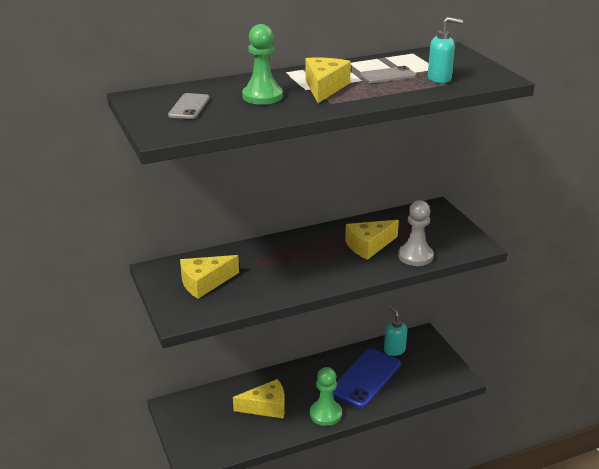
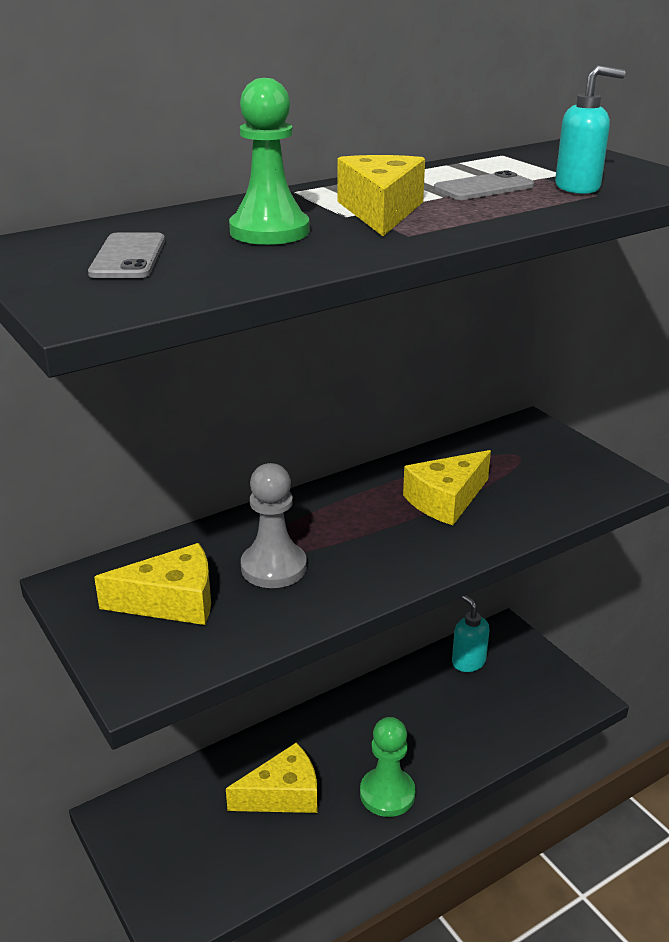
camera: 10 degrees left, 0 degrees up
yellow cheese [180,255,239,299] -> yellow cheese turned 150 degrees counterclockwise [94,543,211,625]
blue phone [332,349,401,408] -> none
grey pawn [398,200,433,266] -> grey pawn moved to [241,463,307,588]

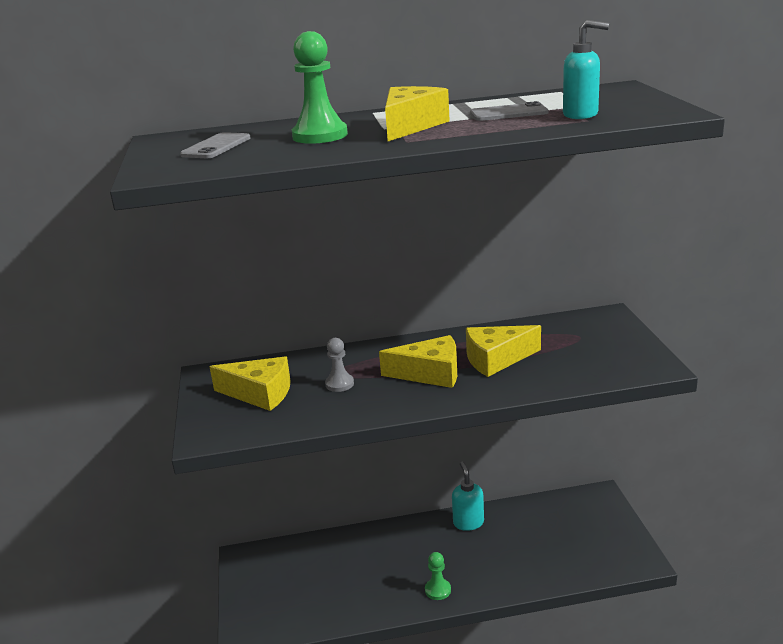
camera: 25 degrees right, 5 degrees down
yellow cheese [226,743,317,813] -> yellow cheese moved to [379,335,457,388]
grey pawn [241,463,307,588] -> grey pawn [325,338,354,392], size x0.59
green pawn [360,717,416,817] -> green pawn [425,552,451,600], size x0.59
turquoise soap dispenser [452,595,489,672] -> turquoise soap dispenser moved to [452,462,484,531]

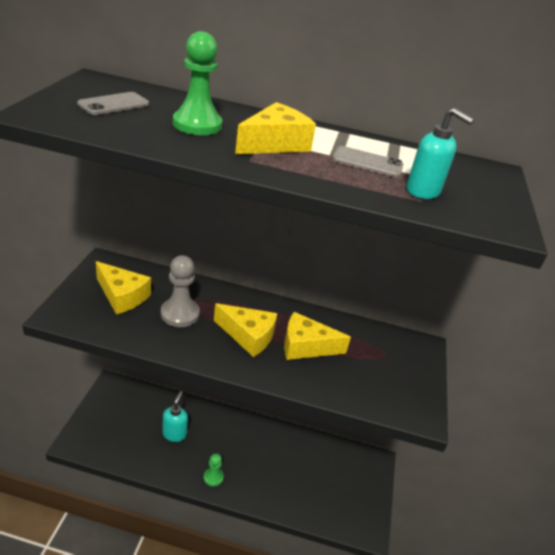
camera: 15 degrees right, 10 degrees up
grey pawn [325,338,354,392] -> grey pawn [161,255,200,327], size x1.69
turquoise soap dispenser [452,462,484,531] -> turquoise soap dispenser moved to [162,391,188,442]

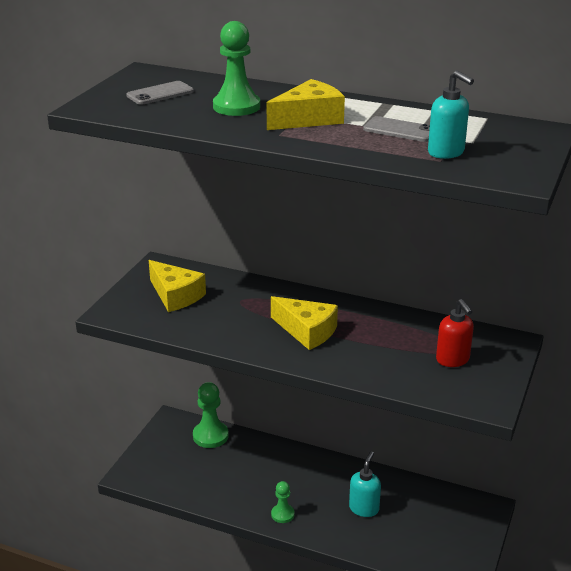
camera: 15 degrees right, 5 degrees down
grey pawn [161,255,200,327] -> none
turquoise soap dispenser [162,391,188,442] -> turquoise soap dispenser moved to [349,451,381,517]
yellow cheese [284,312,351,360] -> none
none -> green pawn [193,382,229,448]
none -> red soap dispenser [436,299,474,367]

